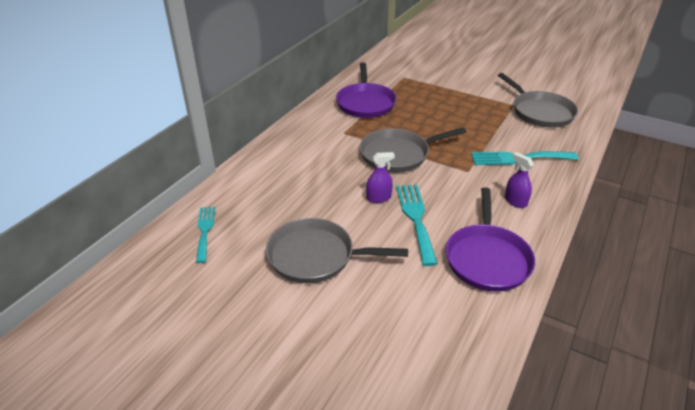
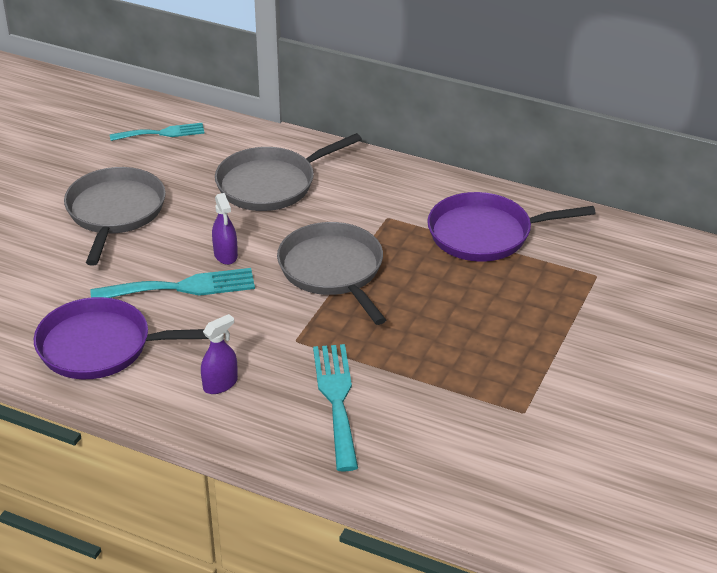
camera: 85 degrees right, 0 degrees up
grey pan [498,73,578,128] -> grey pan moved to [215,133,362,211]

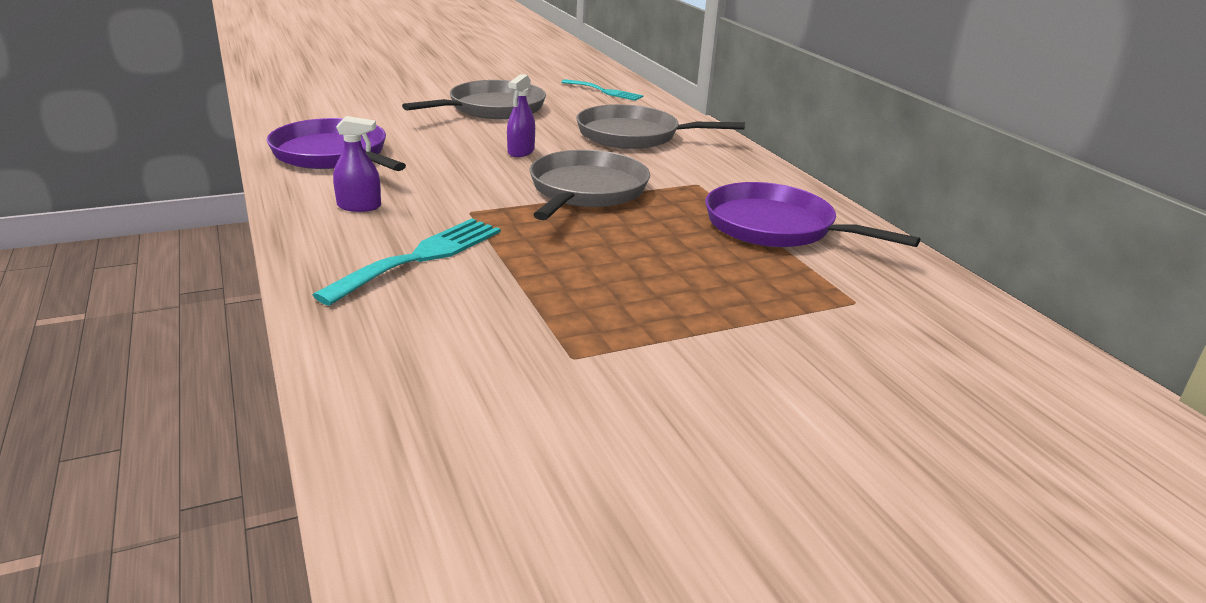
camera: 40 degrees right, 10 degrees down
turquoise fork [91,268,255,298] -> none

